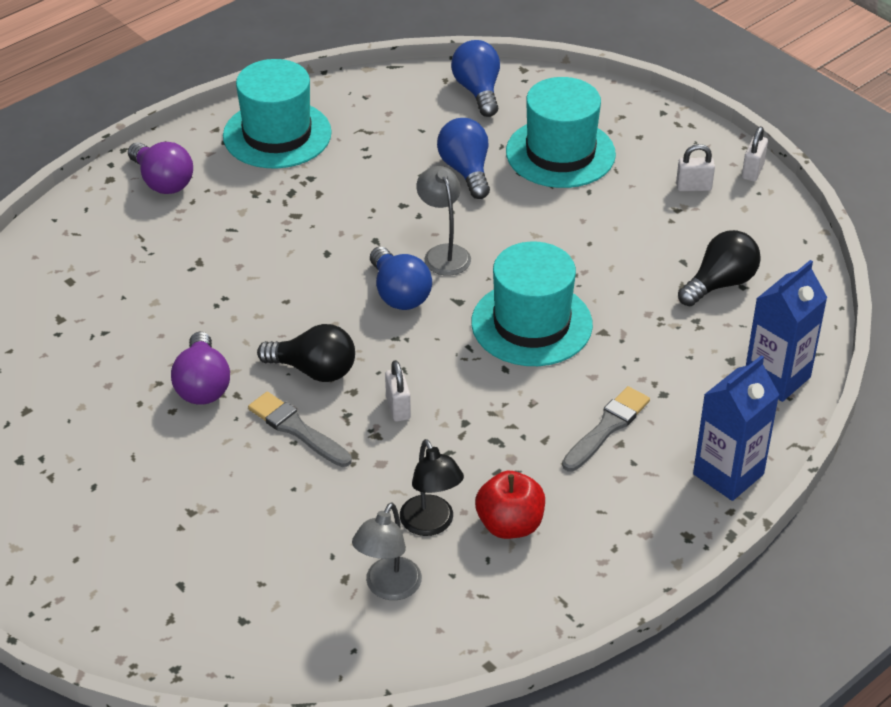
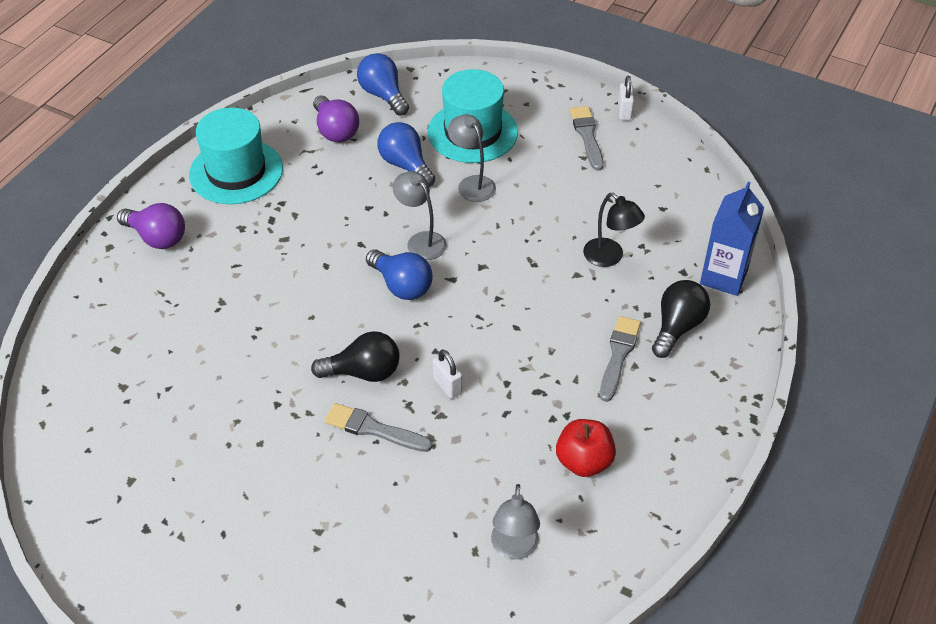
camera: 20 degrees left, 5 degrees up
purple light bulb [171,331,230,405] -> purple light bulb moved to [313,95,359,142]
black lamp [400,439,464,536] -> black lamp moved to [583,193,645,267]
turquoise hat [471,242,593,366] -> none
white padlock [676,144,715,191] -> grey brush [570,106,604,171]
black light bulb [678,230,761,306] -> black light bulb moved to [652,280,710,358]
blue carton [693,355,779,501] -> none
none -> grey lamp [448,114,496,202]

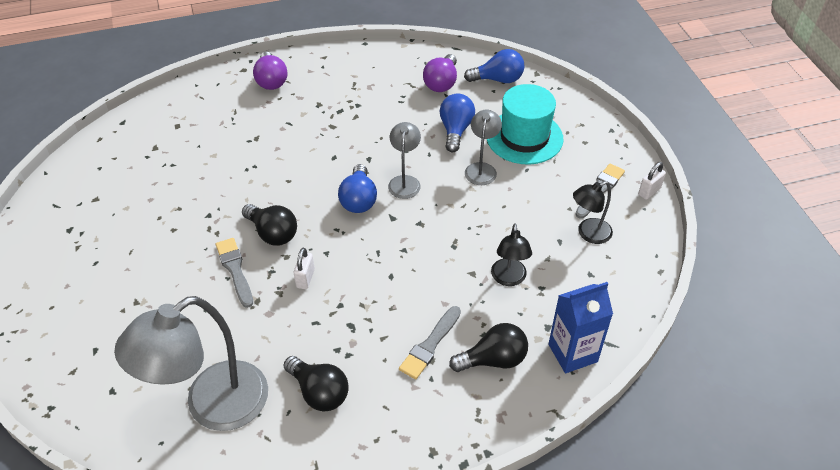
camera: 45 degrees right, 0 degrees up
turquoise hat [189,107,283,204] -> none
blue light bulb [357,53,409,116] -> blue light bulb turned 75 degrees clockwise [464,49,525,83]
grey lamp [491,484,540,559] -> grey lamp [114,296,268,431], size x2.00
red apple [556,419,616,477] -> black light bulb [283,356,349,411]
grey brush [599,316,641,402] -> grey brush turned 150 degrees clockwise [399,306,461,379]
none -> black lamp [573,181,613,244]

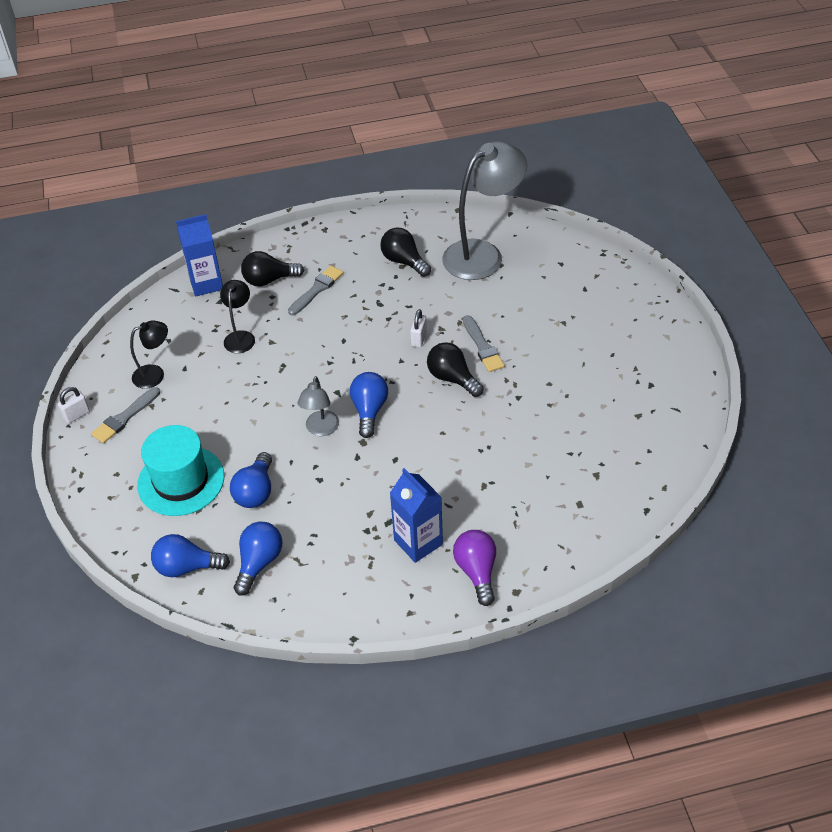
camera: 175 degrees left, 0 degrees up
purple light bulb [423,54,457,92] -> blue light bulb [234,521,283,595]
grey lamp [465,110,502,185] -> none
none -> blue carton [390,468,443,563]

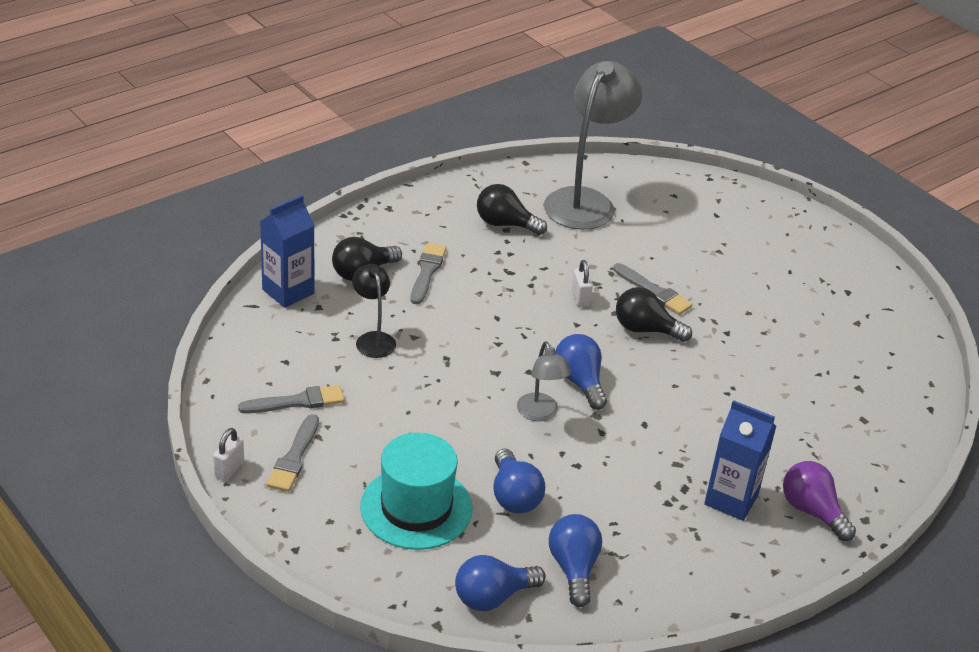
camera: 30 degrees left, 10 degrees down
black lamp [130,321,168,389] -> grey brush [238,385,345,414]

